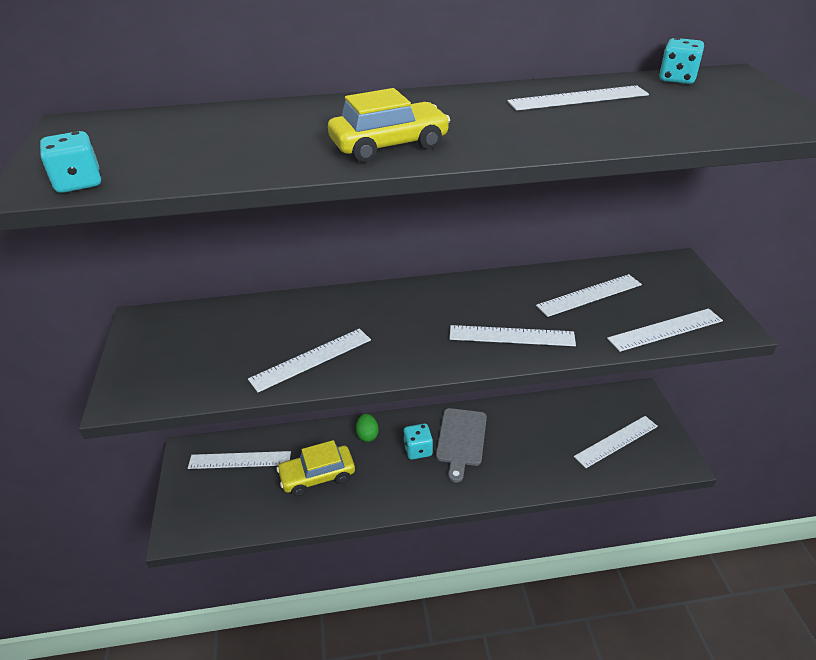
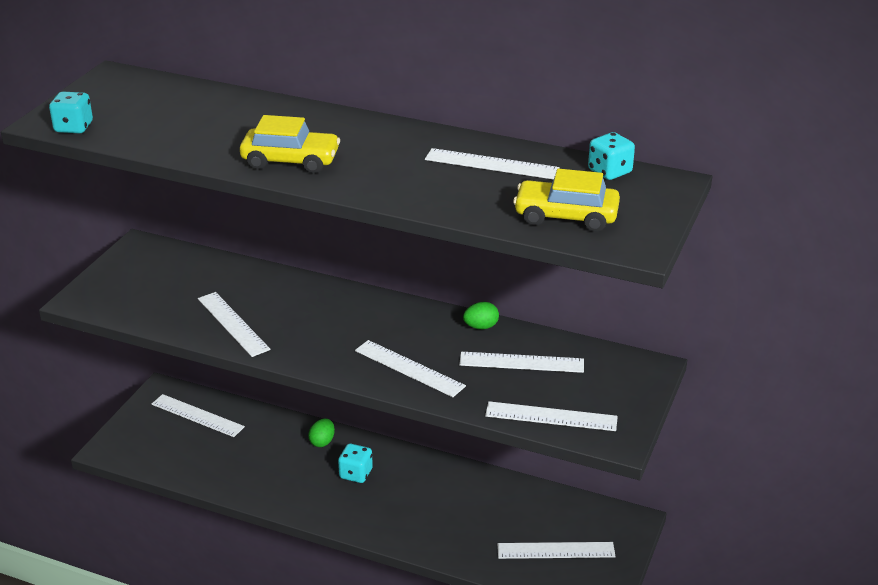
camera: 30 degrees right, 5 degrees down
white ruler [248,329,371,392] -> white ruler turned 60 degrees clockwise [198,292,271,357]
yellow car [277,440,355,497] -> yellow car moved to [513,169,620,232]
grey cutting board [436,408,487,482] -> none
none -> green egg [463,302,499,329]

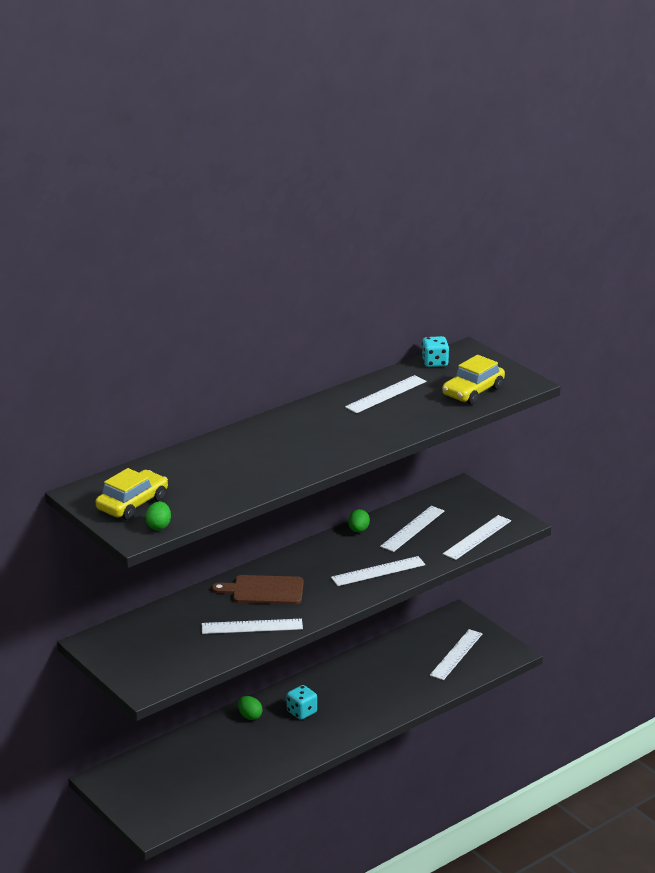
camera: 60 degrees left, 5 degrees down
turquoise dice [49,91,93,134] -> green egg [145,501,171,530]
white ruler [152,394,245,437] -> none
yellow car [240,115,340,173] -> yellow car moved to [95,468,168,520]
none -> brown cutting board [212,575,304,604]

